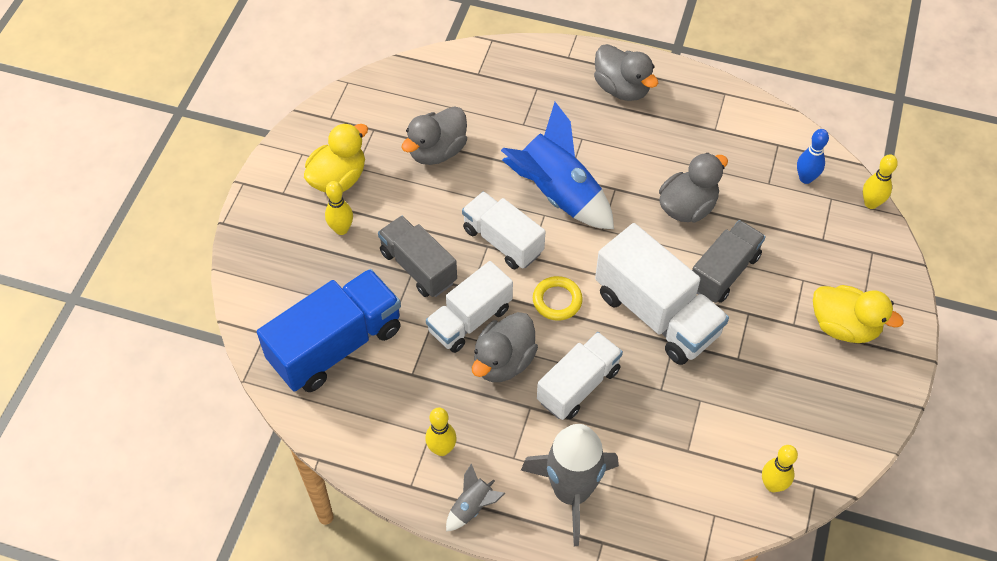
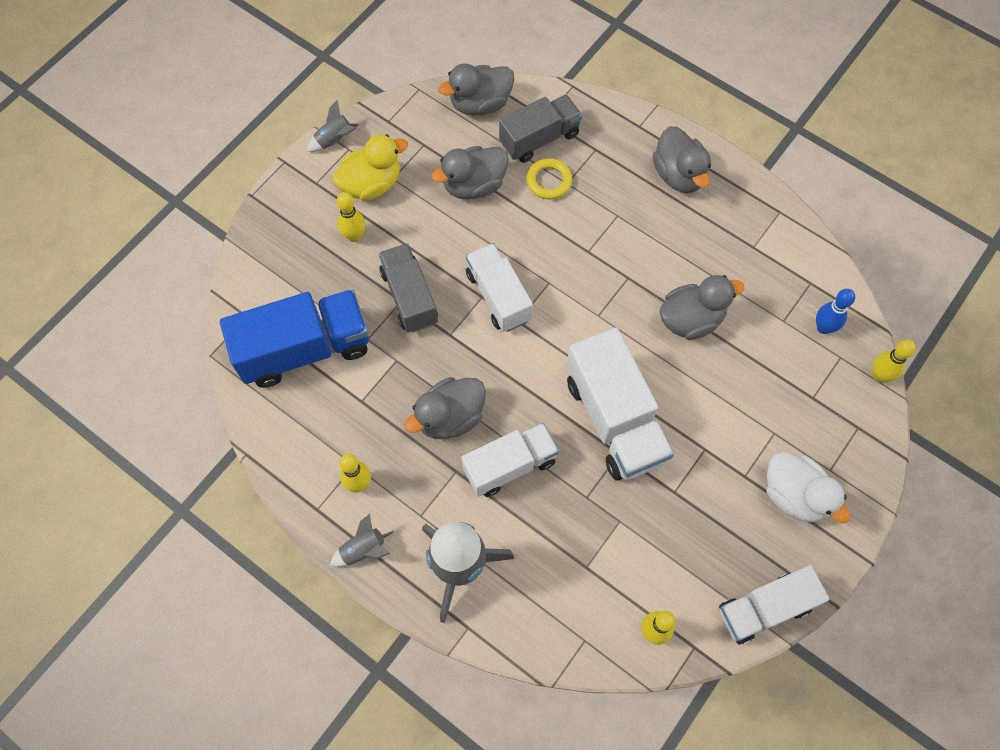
camera: 20 degrees right, 10 degrees up
white truck [426,261,513,353] -> white truck moved to [719,565,829,645]
blue rocket [501,102,614,229] -> none
yellow ring [533,276,583,321] -> yellow ring moved to [526,158,572,199]
grey truck [692,220,766,303] -> grey truck moved to [499,94,582,163]
yellow duck [813,285,904,343] -> white duck [766,452,851,523]
none -> grey rocket [307,100,359,152]
none -> grey duck [439,64,514,116]

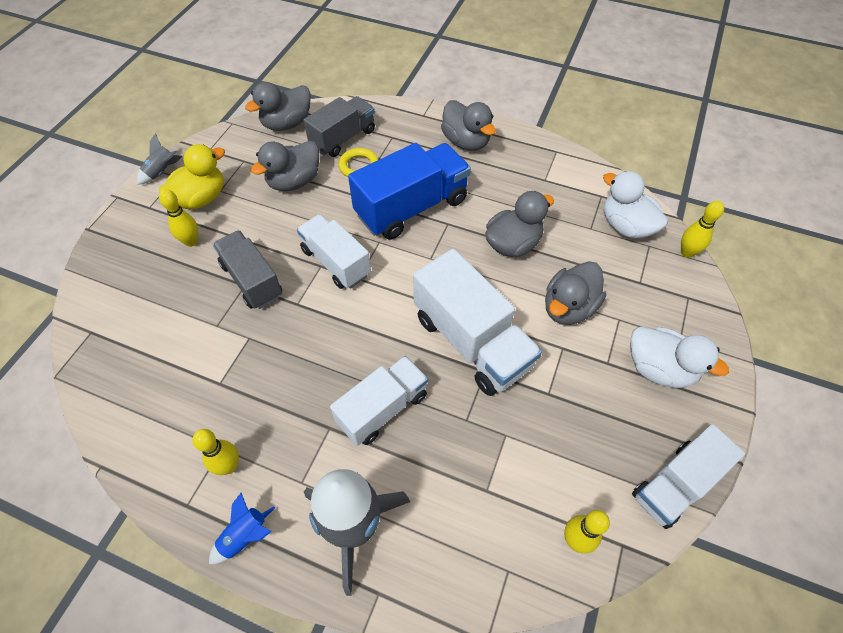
camera: 15 degrees left, 10 degrees down
blue truck [220,289,369,388] -> blue truck moved to [348,143,471,239]
grey rocket [330,514,394,567] -> blue rocket [209,493,275,564]
grey duck [404,377,486,439] -> grey duck moved to [545,261,606,325]
blue bowling pin [816,289,855,334] -> white duck [603,171,668,239]

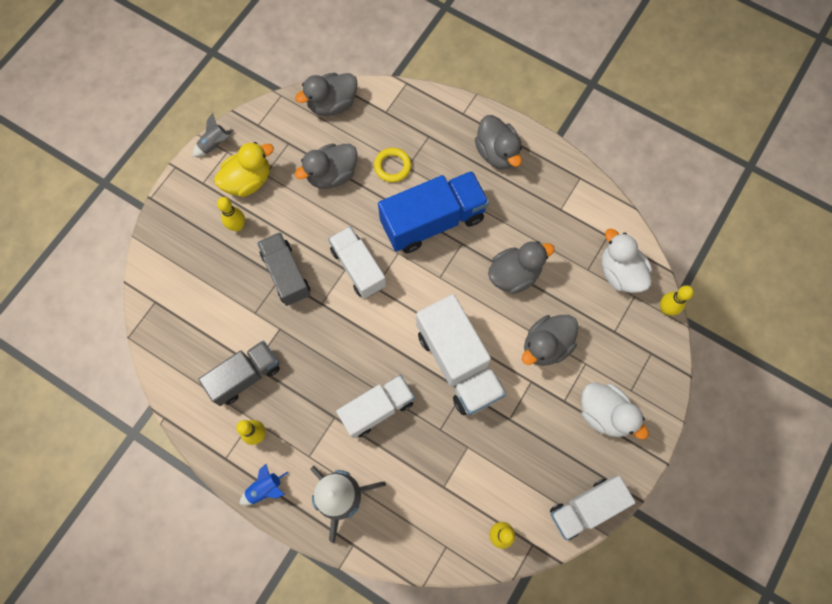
camera: 10 degrees right, 15 degrees up
grey truck [304,96,375,157] -> grey truck moved to [198,340,280,406]

